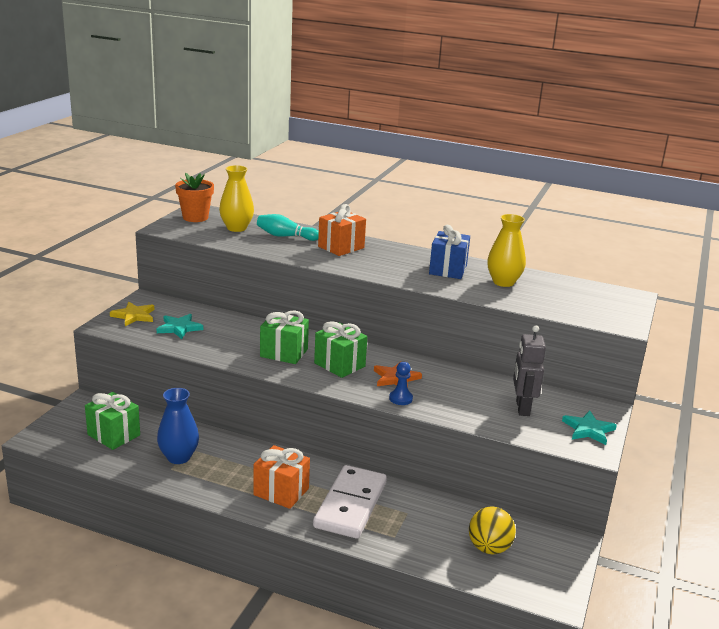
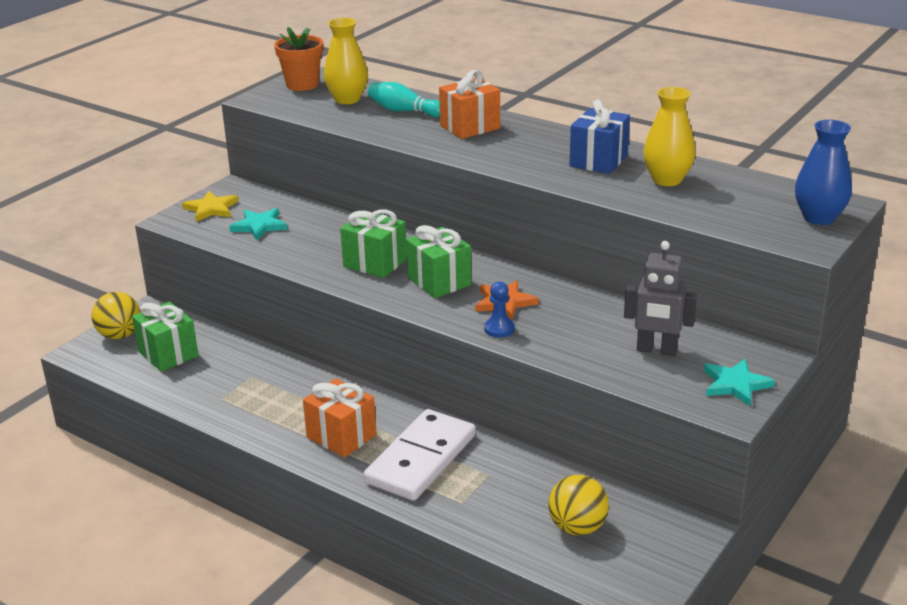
camera: 15 degrees right, 5 degrees up
blue vase [157,388,199,464] -> blue vase moved to [795,120,852,225]
grey robot [513,325,546,416] -> grey robot turned 90 degrees counterclockwise [624,241,697,356]
none -> yellow ball [92,292,140,339]

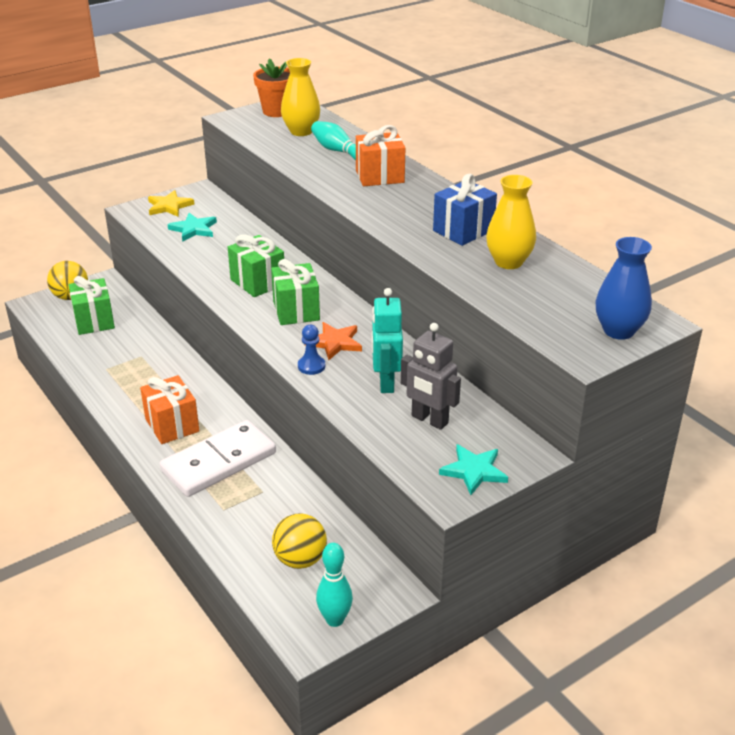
camera: 20 degrees right, 5 degrees up
none -> turquoise bowling pin [316,543,353,627]
none -> turquoise robot [372,288,403,393]

